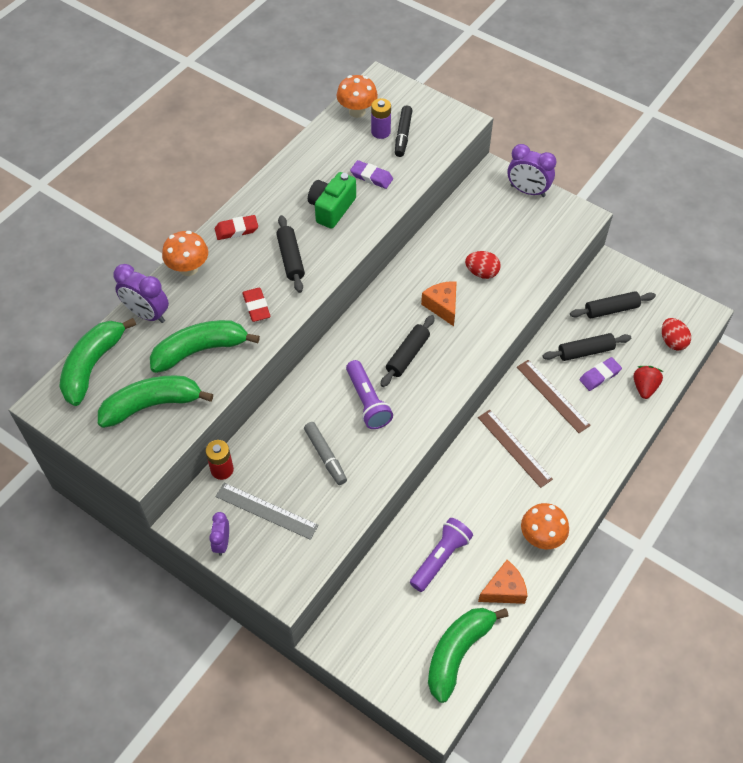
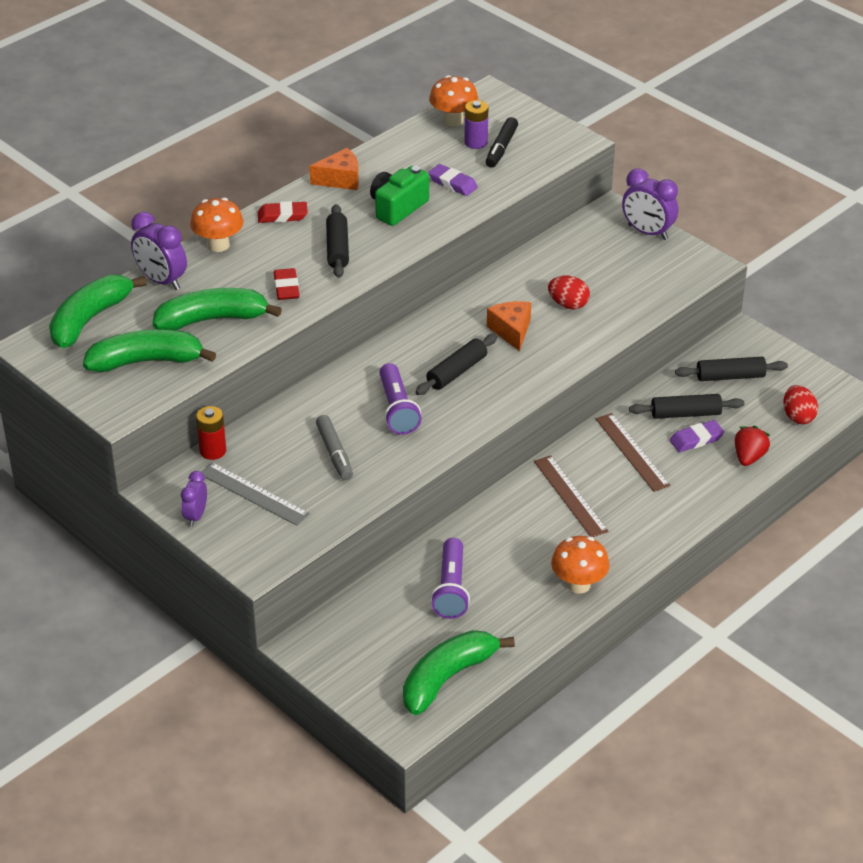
camera: 10 degrees right, 15 degrees down
purple flashlight [410,518,473,592] -> purple flashlight turned 135 degrees clockwise [431,538,470,619]
orange cheese [478,560,527,604] -> orange cheese moved to [309,148,359,190]

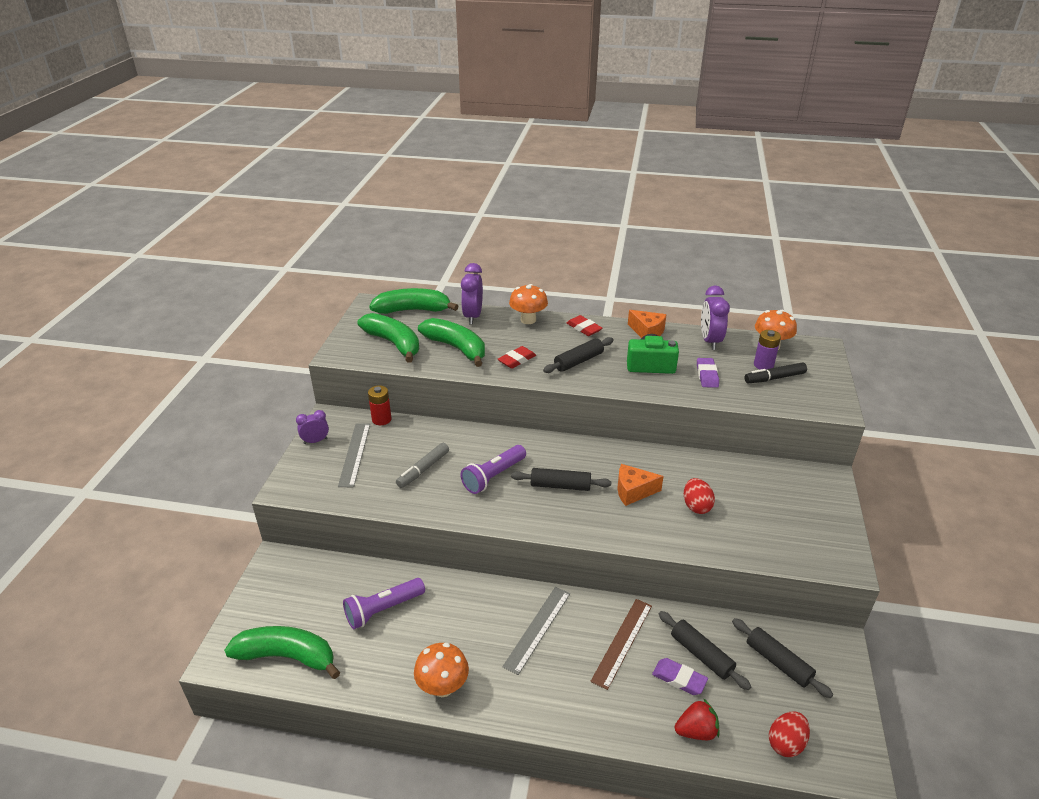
camera: 55 degrees right, 5 degrees down
orange cheese [487,301,531,351] -> orange cheese turned 135 degrees counterclockwise [617,464,664,506]
brown ruler [534,455,609,537] -> grey ruler [502,587,570,675]
purple clock [622,168,678,240] -> purple clock moved to [701,286,730,350]

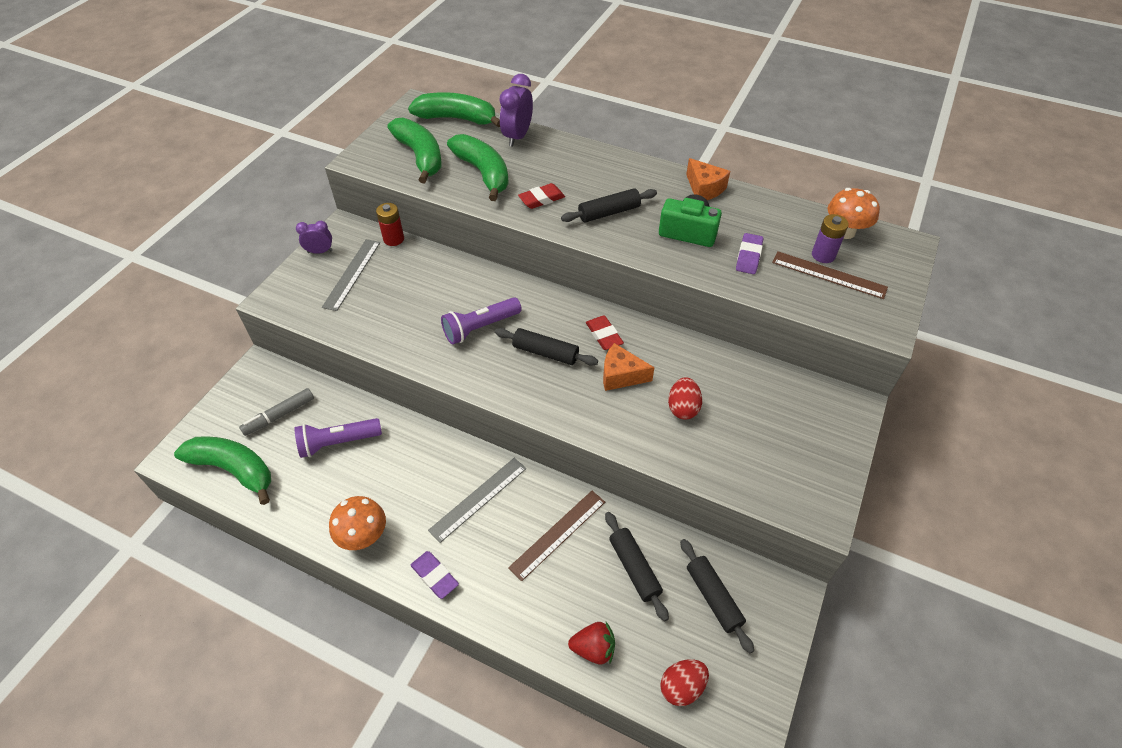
camera: 15 degrees right, 15 degrees up
grey marker [396,443,449,488] -> grey marker moved to [239,388,314,436]
orange mushroom [509,284,548,324] -> none
red eraser [567,315,602,336] -> red eraser moved to [586,315,624,350]
purple eraser [652,658,708,695] -> purple eraser moved to [411,551,459,599]
purple clock [701,286,730,350] -> none
black marker [744,362,807,383] -> brown ruler [772,251,888,299]

